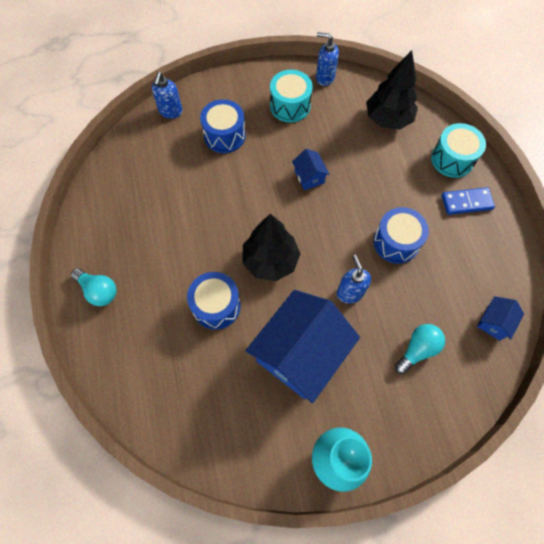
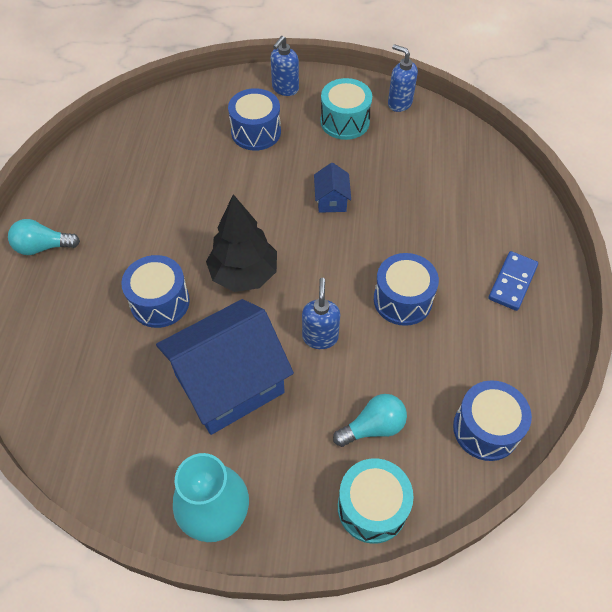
camera: 20 degrees right, 10 degrees down
turquoise light bulb [71,268,117,306] -> turquoise light bulb turned 120 degrees clockwise [8,219,80,255]
blue soap dispenser [152,72,182,119] -> blue soap dispenser moved to [271,36,299,96]
black tree [366,50,418,130] -> none
turquoise drum [431,123,486,178] -> turquoise drum moved to [338,458,414,544]
blue domino [442,187,495,215] -> blue domino turned 75 degrees counterclockwise [488,251,538,311]
blue house [477,296,524,341] -> blue drum [453,380,532,461]

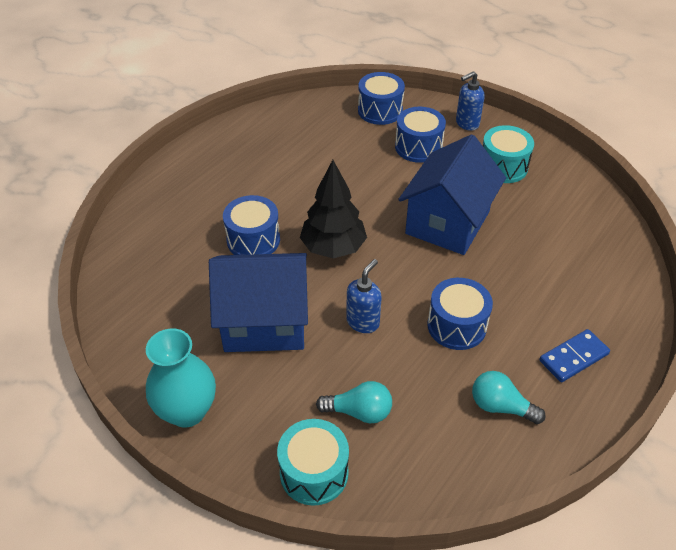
camera: 30 degrees right, 10 degrees down
turquoise light bulb [8,219,80,255] -> turquoise light bulb moved to [472,371,546,424]
blue house [314,163,351,213] -> blue house [398,134,506,255], size x2.34
blue soap dispenser [388,44,418,112] -> none
blue drum [453,380,532,461] -> blue drum moved to [358,72,405,125]

